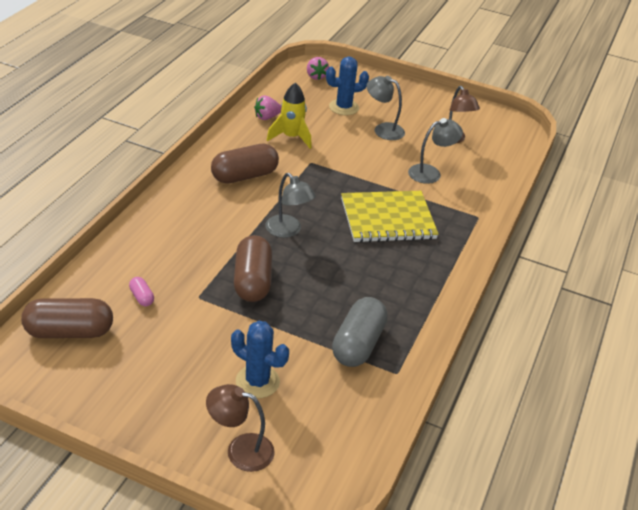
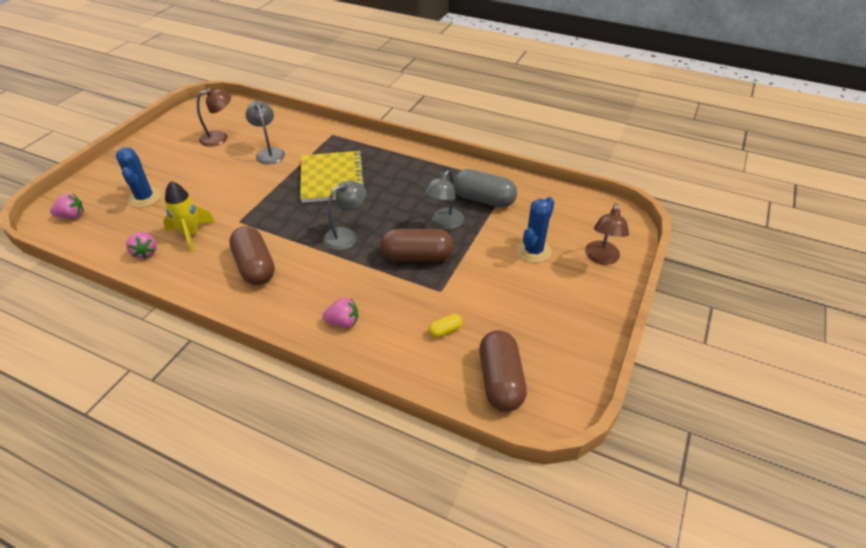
camera: 85 degrees left, 5 degrees up
pink capsule [129,277,154,306] -> yellow capsule [429,314,463,338]
grey lamp [366,76,405,140] -> grey lamp moved to [424,170,464,229]
none -> pink strawberry [322,297,358,328]

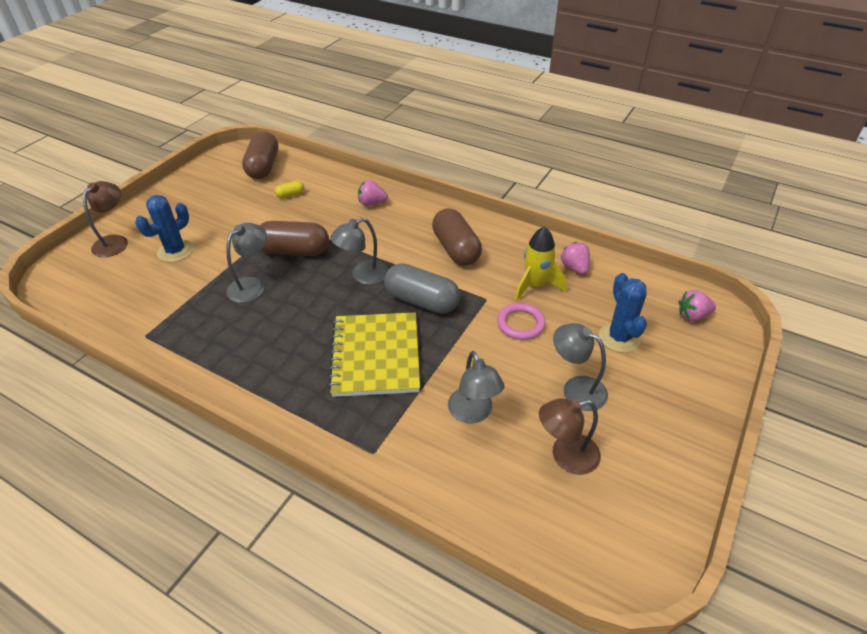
camera: 175 degrees left, 0 degrees up
grey capsule [453,169,517,208] -> grey capsule moved to [384,263,460,314]
none -> pink ring [497,303,546,340]
none -> grey lamp [553,323,608,411]

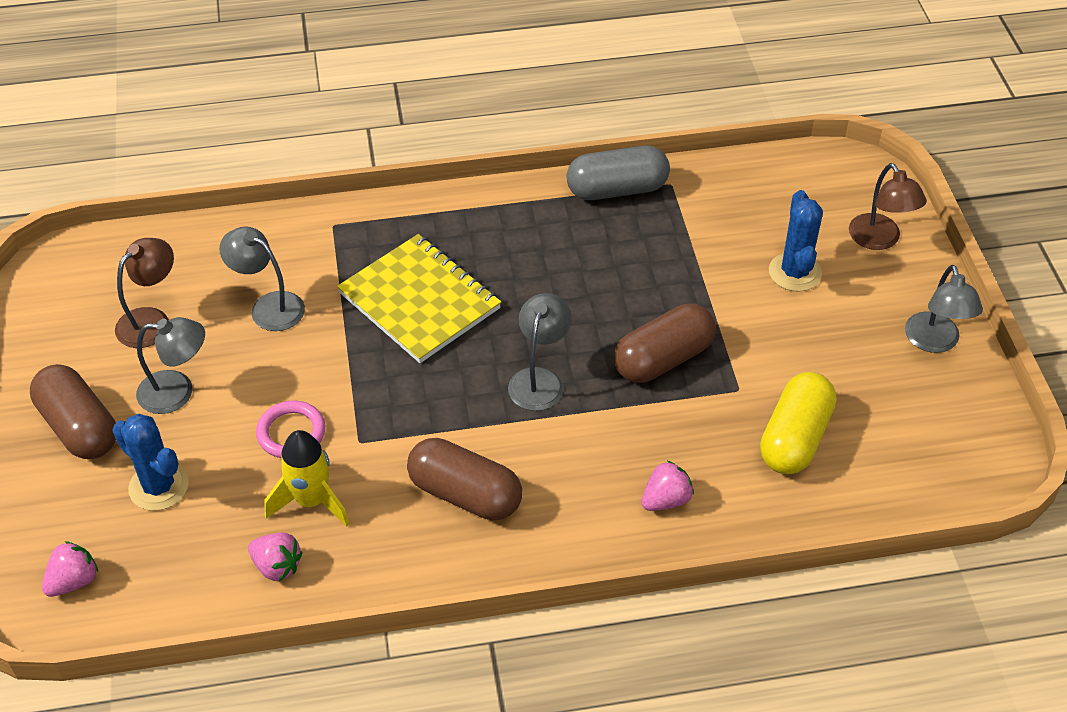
camera: 140 degrees right, 5 degrees up
grey lamp [226,223,267,303] -> grey lamp moved to [905,265,983,353]
brown capsule [242,131,278,179] -> brown capsule moved to [30,364,116,459]
yellow capsule [275,181,304,198] -> yellow capsule [760,372,836,474], size x2.23
grey capsule [384,263,460,314] -> grey capsule moved to [567,146,670,200]

